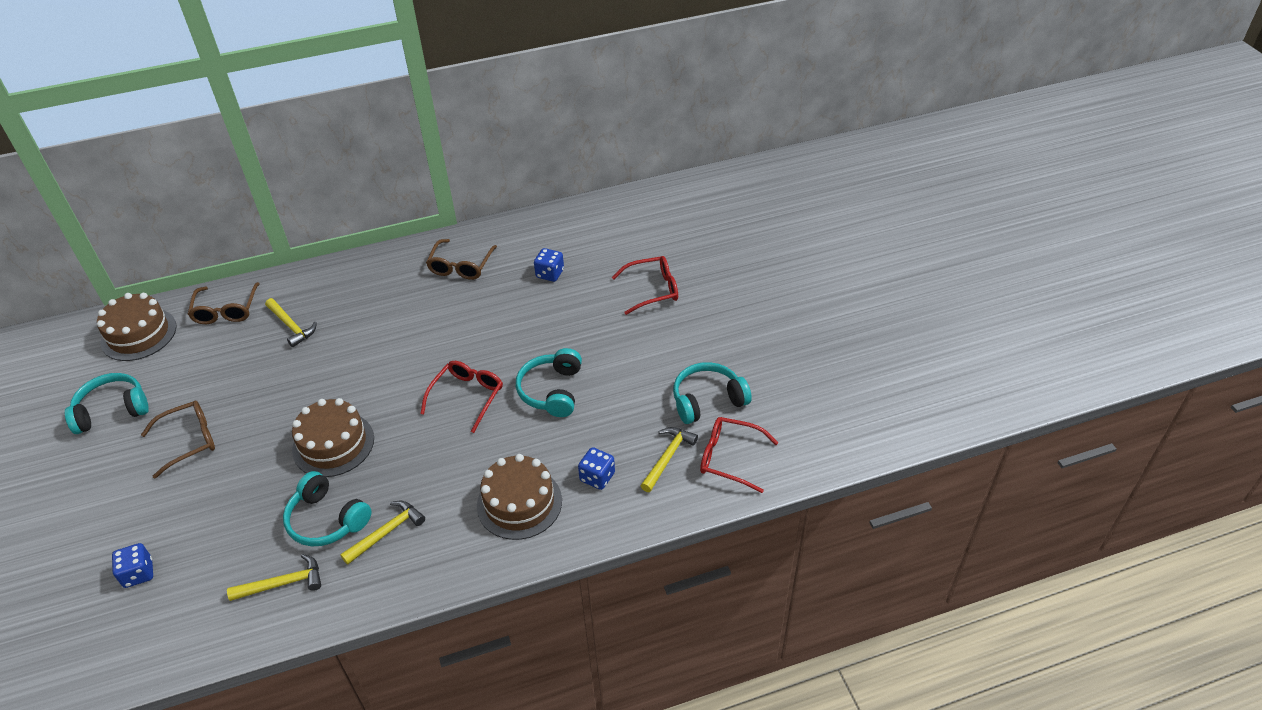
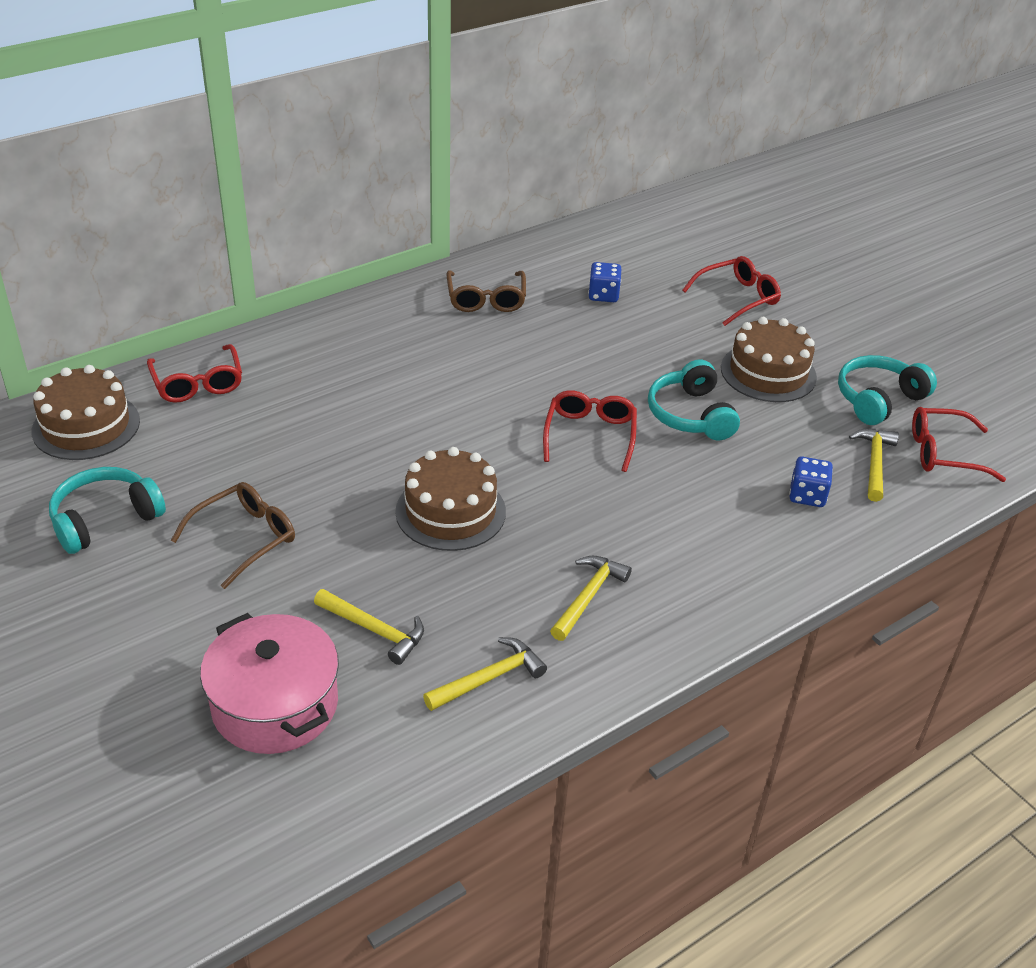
camera: 20 degrees left, 5 degrees down
blue dice [112,543,153,588] -> pink pot [200,613,339,754]
brown glasses [188,282,260,324] -> red glasses [147,344,242,403]
yellow hammer [265,298,317,347] -> yellow hammer moved to [314,589,424,665]
turquoise headphones [283,471,372,546] -> none
brown cake [477,454,562,540] -> brown cake moved to [721,317,817,402]

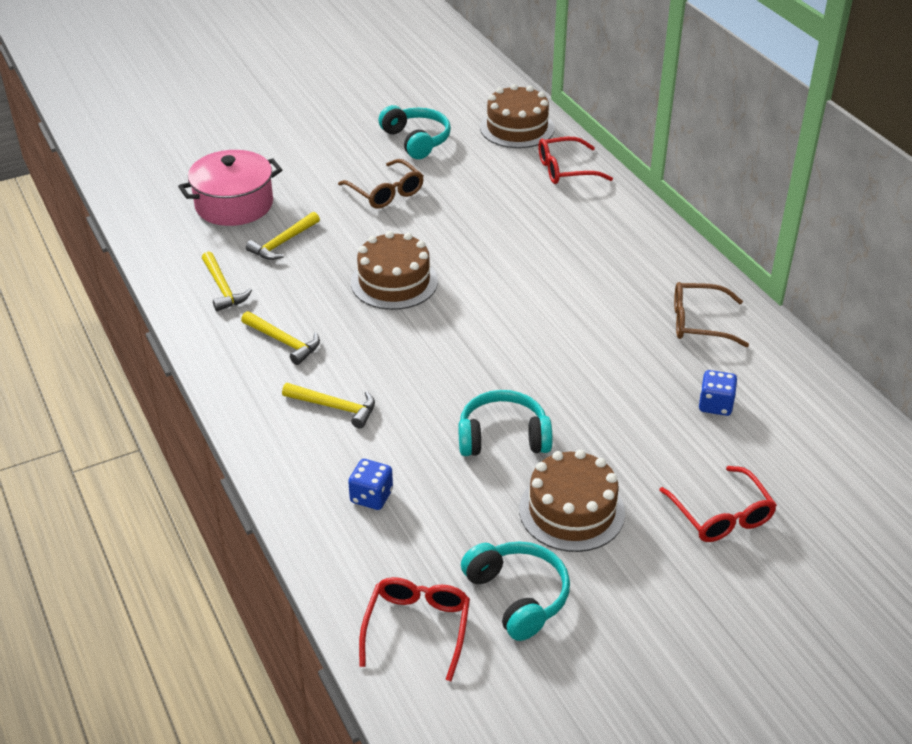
camera: 100 degrees right, 0 degrees up
red glasses [543,390,637,472] -> none
yellow hammer [849,429,899,502] -> yellow hammer moved to [282,383,375,429]

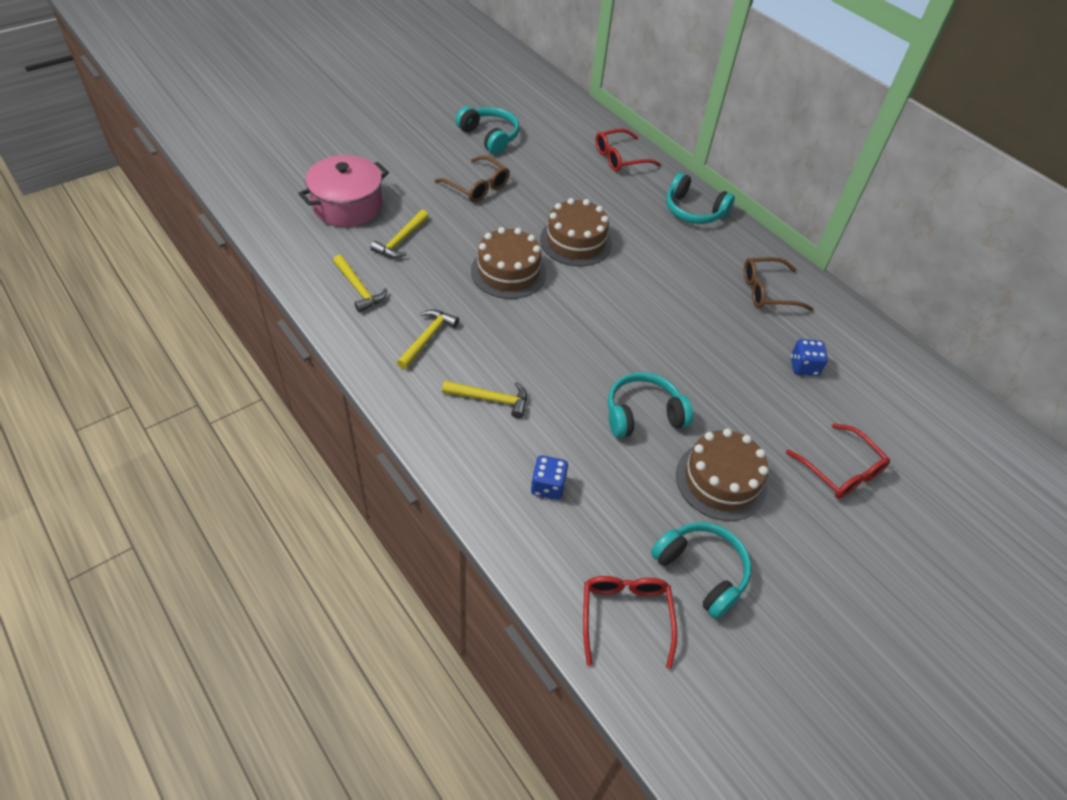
camera: 15 degrees left, 10 degrees up
yellow hammer [241,311,320,365] -> yellow hammer turned 90 degrees counterclockwise [397,309,459,369]
brown cake [480,84,554,148] -> brown cake moved to [540,198,612,266]
none -> turquoise headphones [666,172,735,224]

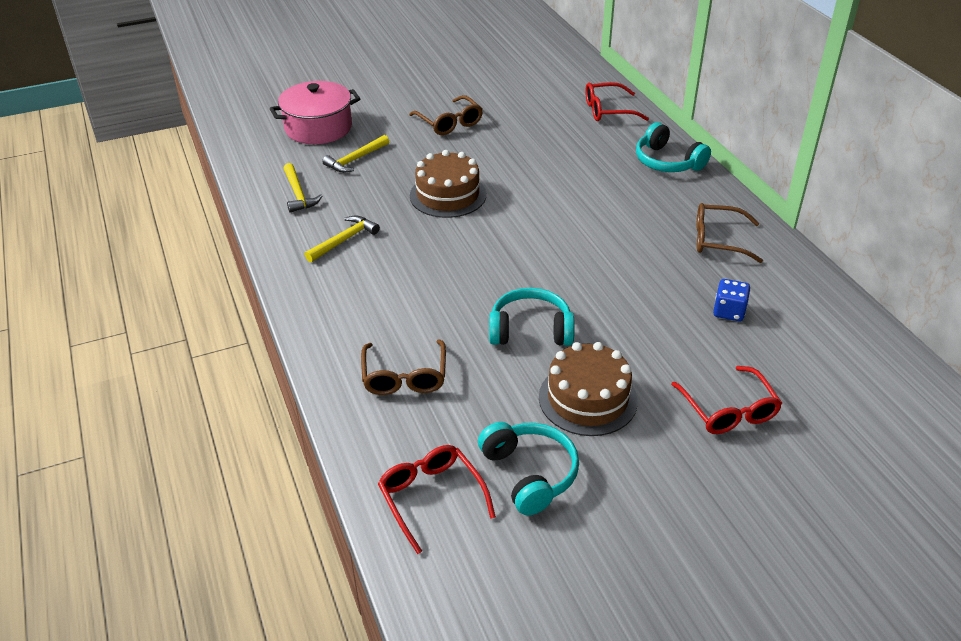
camera: 20 degrees right, 10 degrees down
yellow hammer [442,381,527,419] -> none
turquoise headphones [456,106,519,154] -> none
blue dice [531,455,568,500] -> brown glasses [361,339,446,395]
brown cake [540,198,612,266] -> none
red glasses [583,576,677,669] -> red glasses turned 45 degrees counterclockwise [378,445,496,554]

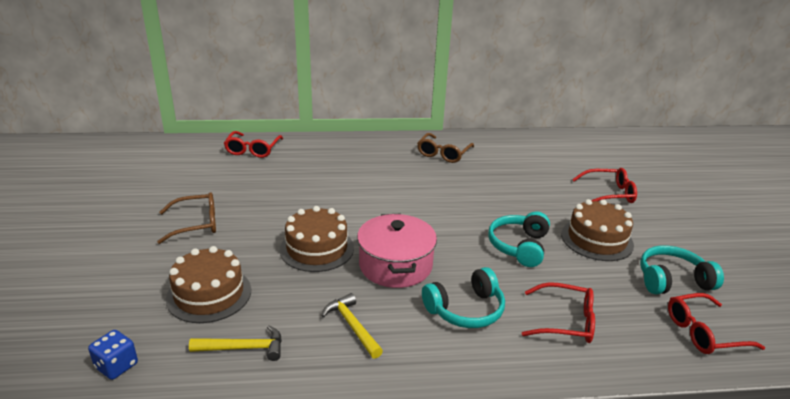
camera: 75 degrees left, 10 degrees down
pink pot [270,81,360,144] -> pink pot moved to [357,214,437,288]
yellow hammer [322,135,389,173] -> brown cake [166,246,251,323]
brown glasses [361,339,446,395] -> red glasses [522,282,595,343]
turquoise headphones [636,122,711,172] -> turquoise headphones moved to [422,267,505,328]
blue dice [713,279,750,321] -> blue dice moved to [88,330,138,380]

